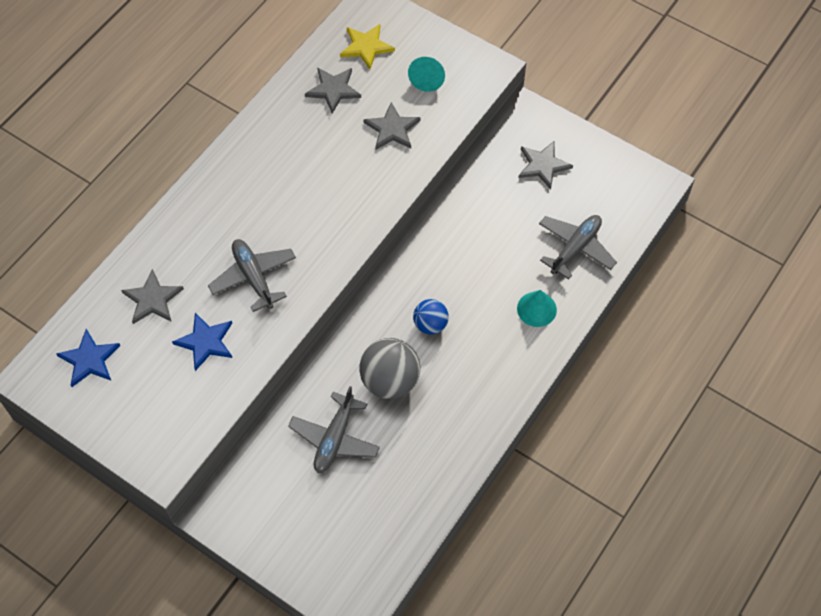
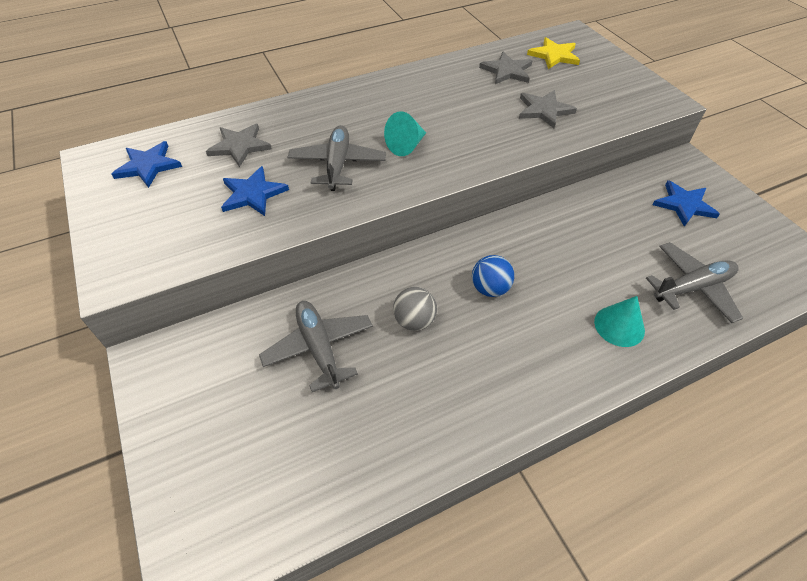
camera: 30 degrees right, 10 degrees down
grey plane [288,386,380,473] -> grey plane turned 105 degrees clockwise [259,301,373,392]
grey ball [359,338,420,399] -> grey ball [393,287,437,331], size x0.60
turquoise cone [408,57,445,92] -> turquoise cone moved to [384,111,426,156]
grey star [518,141,573,190] -> blue star [653,180,720,227]

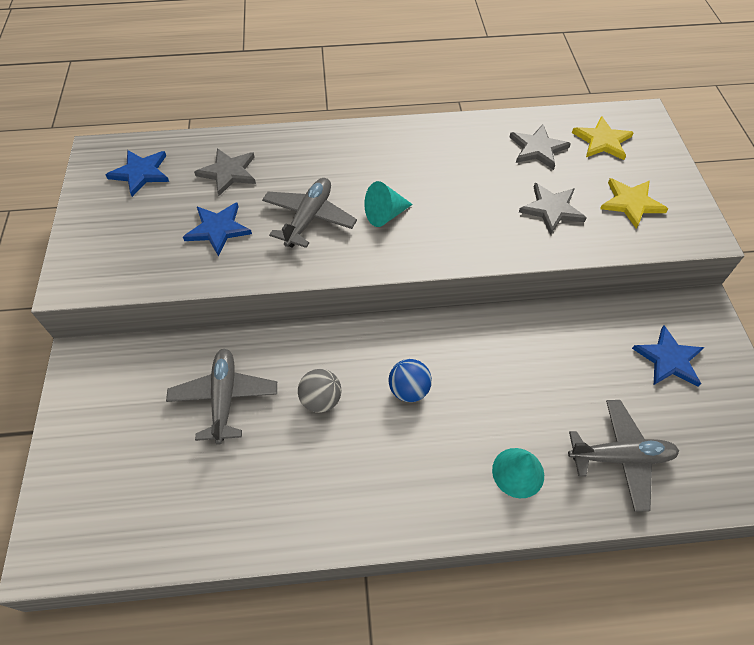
camera: 20 degrees right, 5 degrees up
none -> yellow star [600,178,668,229]

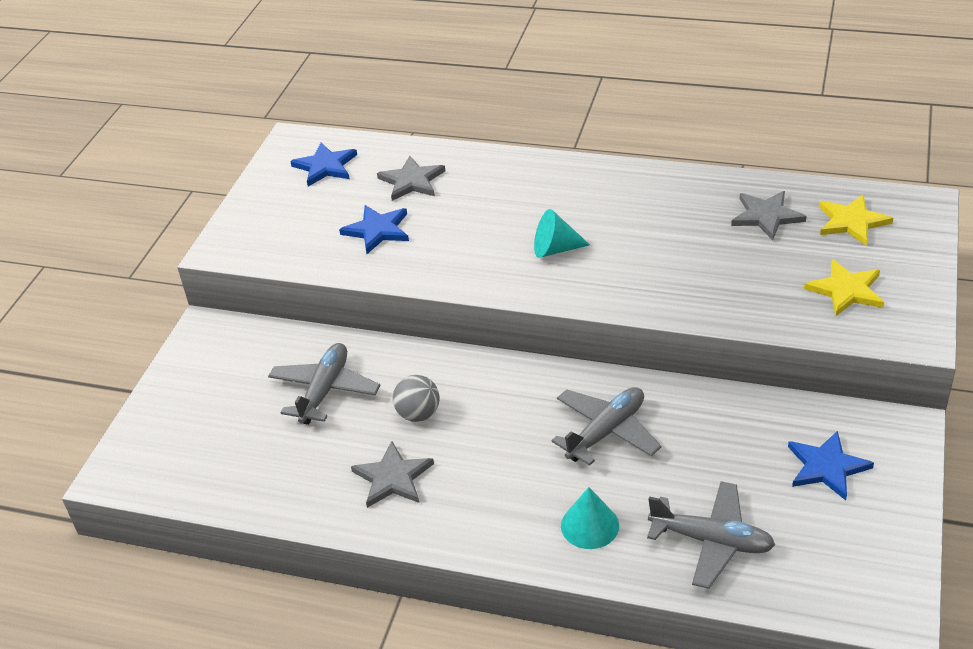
camera: 25 degrees right, 15 degrees down
grey plane [262,178,357,248] -> grey plane moved to [551,387,661,466]
blue ball [389,359,432,402] -> none
grey star [519,183,586,235] -> grey star moved to [351,441,434,508]

